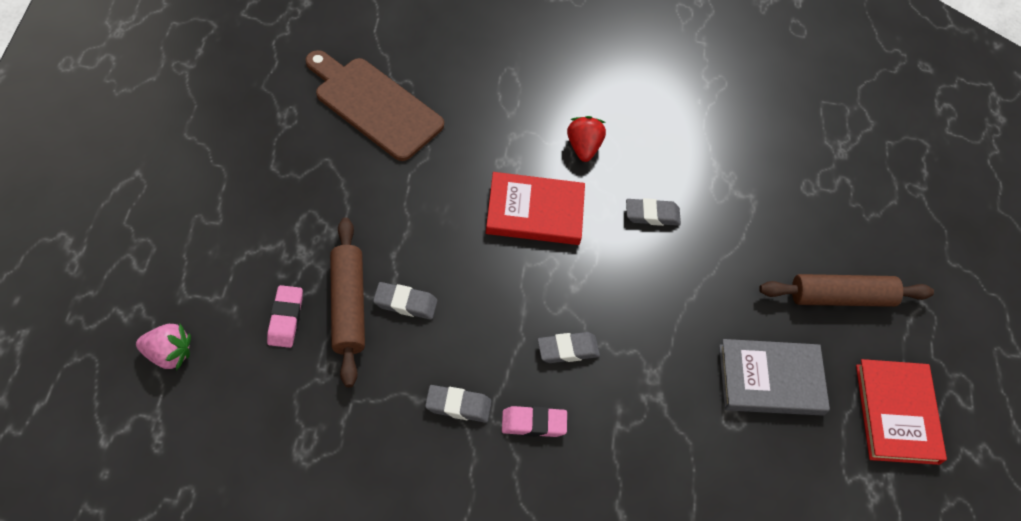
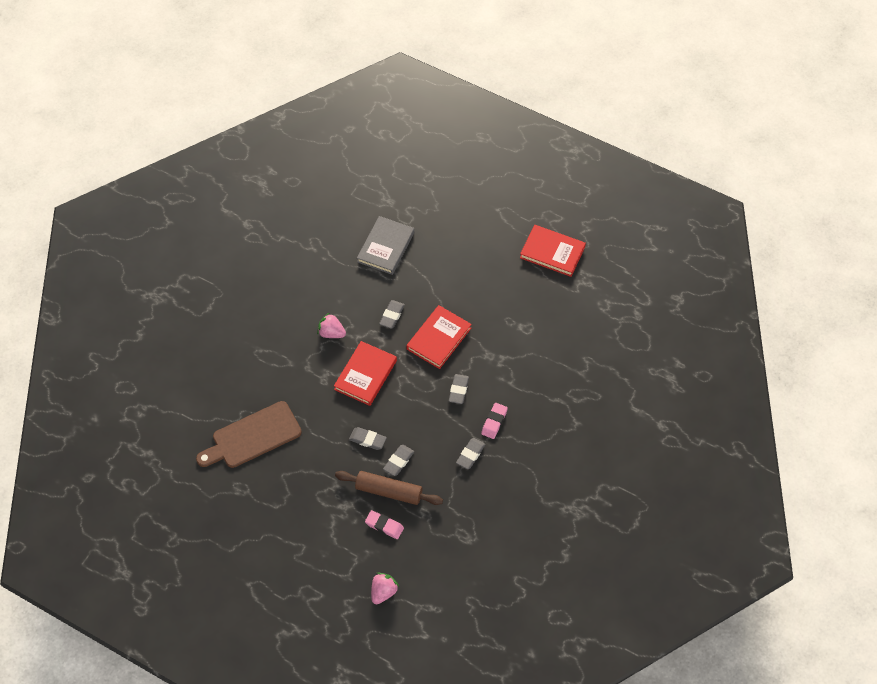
camera: 60 degrees left, 0 degrees up
red strawberry [567,116,606,162] -> pink strawberry [317,313,346,338]
grey book [719,339,830,416] -> grey book moved to [357,216,414,275]
brown rolling pin [759,274,934,307] -> none
none -> grey eraser [349,427,387,450]
none -> red book [406,305,472,369]

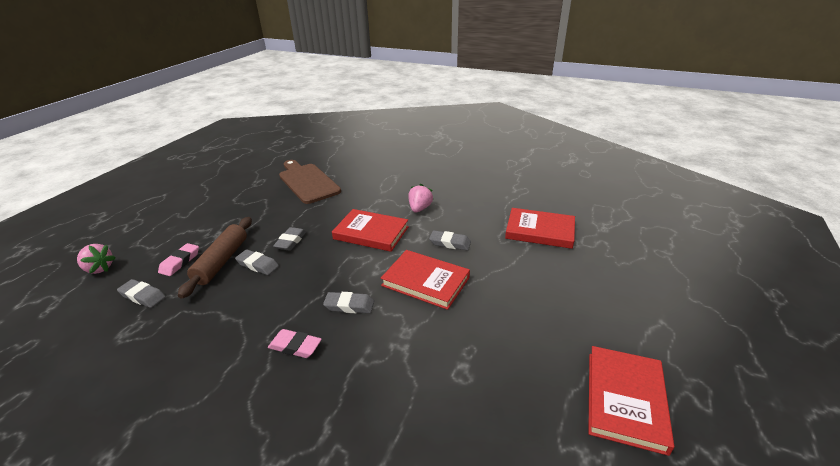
camera: 85 degrees right, 25 degrees down
grey book [357,216,414,275] -> red book [505,208,575,249]
grey eraser [456,438,485,469] -> grey eraser moved to [117,279,166,308]

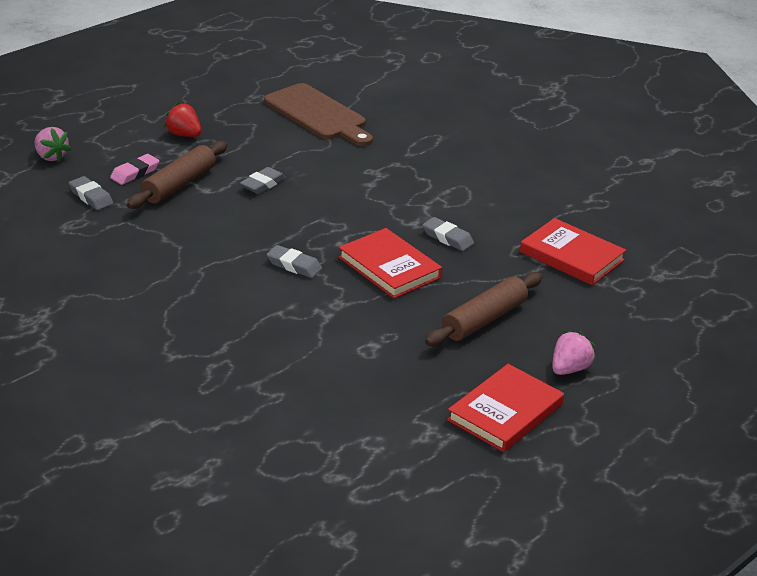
camera: 20 degrees right, 0 degrees up
grey eraser [235,249,279,275] -> none
pink eraser [268,329,322,358] -> none
brown cutting board [279,160,341,204] -> brown cutting board turned 150 degrees clockwise [264,83,373,146]
red book [332,209,409,252] -> none
pink strawberry [408,184,433,213] -> pink strawberry moved to [552,331,596,375]
none -> red strawberry [164,102,201,137]
none -> brown rolling pin [425,272,543,346]

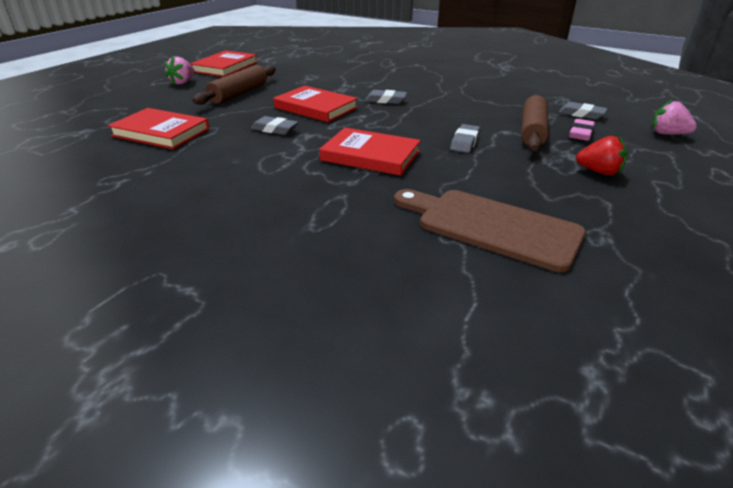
camera: 165 degrees right, 0 degrees up
none -> red book [320,128,421,176]

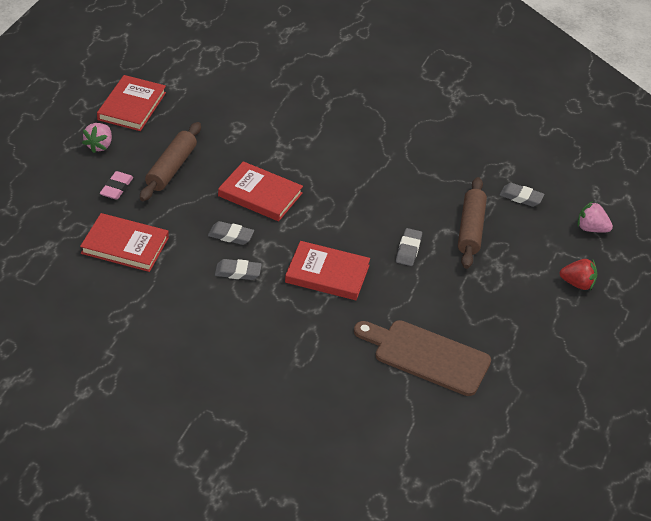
camera: 10 degrees left, 10 degrees up
grey eraser [365,90,407,104] -> grey eraser moved to [215,259,262,280]
pink eraser [569,119,595,141] -> pink eraser moved to [100,171,133,200]
red strawberry [576,136,627,175] -> red strawberry moved to [559,259,597,290]

